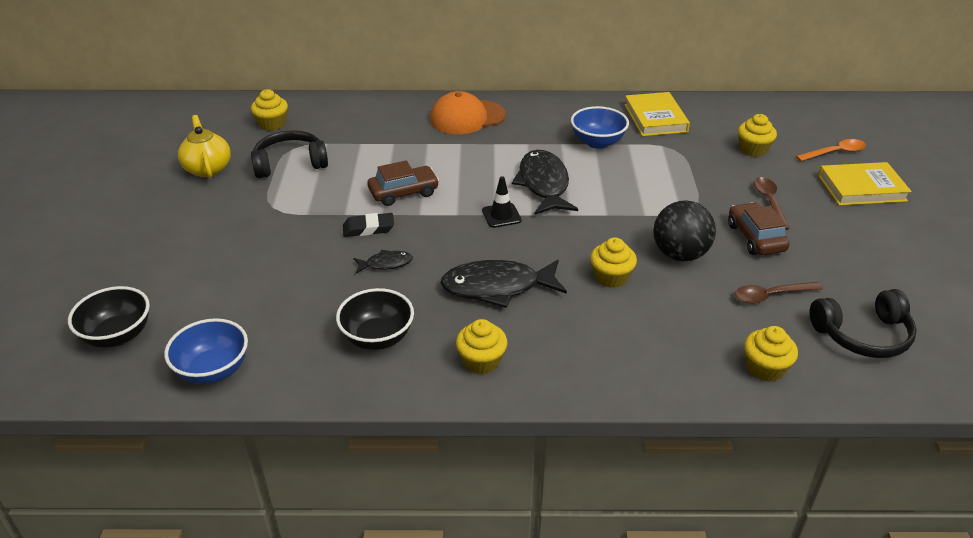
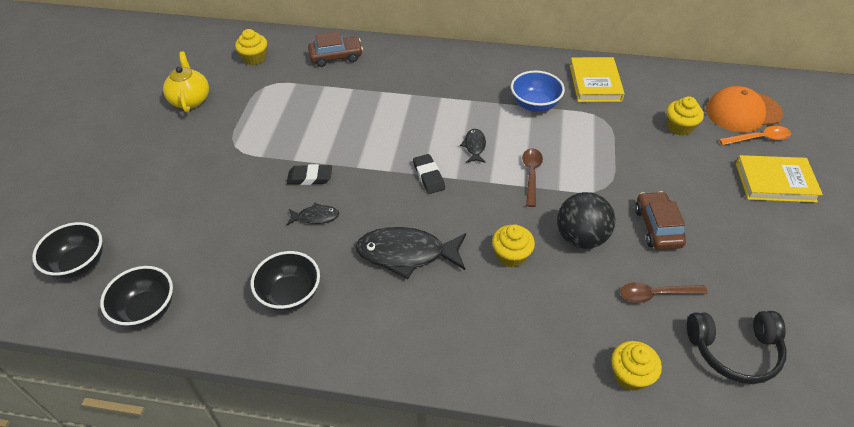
camera: 10 degrees right, 10 degrees up
blue bowl [164,318,248,384] -> black bowl [100,266,173,328]
black headphones [251,130,328,178] -> none
brown car [367,160,439,206] -> brown car moved to [308,31,363,67]
orange cap [430,91,506,134] -> orange cap moved to [706,86,783,133]
yellow cupcake [456,319,507,374] -> none
black traffic cone [482,176,522,228] -> black eraser [413,154,445,194]
black fish [512,150,578,215] -> black fish [460,129,486,163], size x0.49
brown spoon [753,177,790,230] -> brown spoon moved to [522,148,543,207]

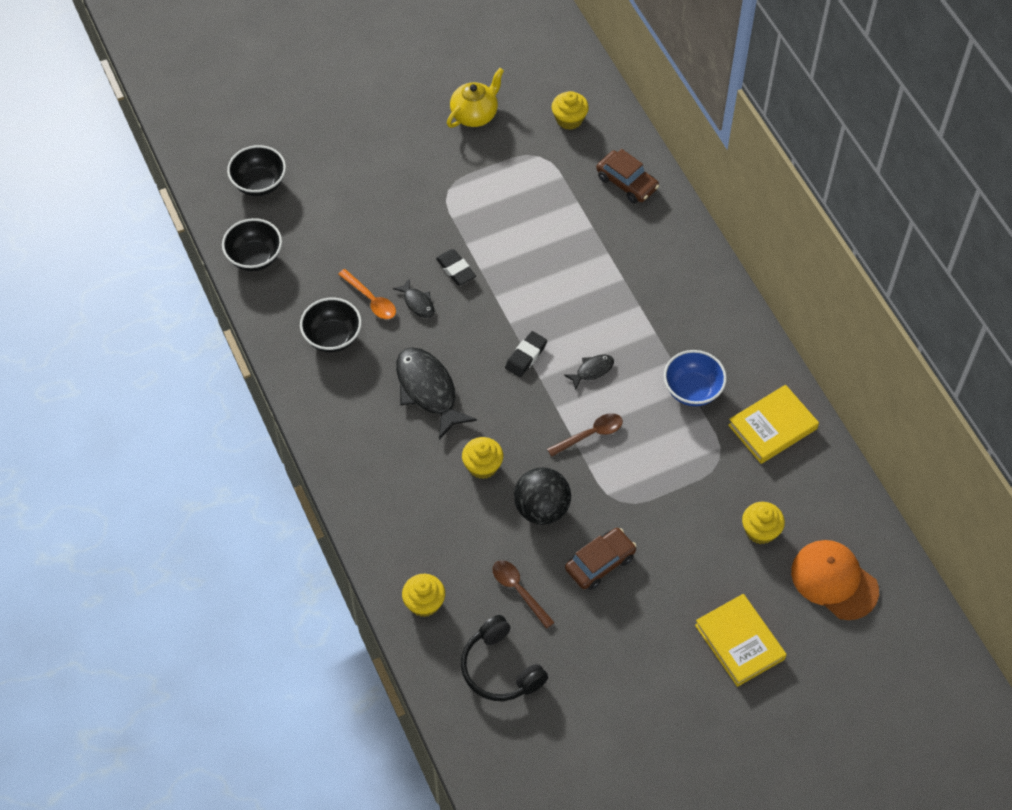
camera: 55 degrees right, 10 degrees up
orange spoon [719,126,791,145] -> orange spoon moved to [338,269,396,319]

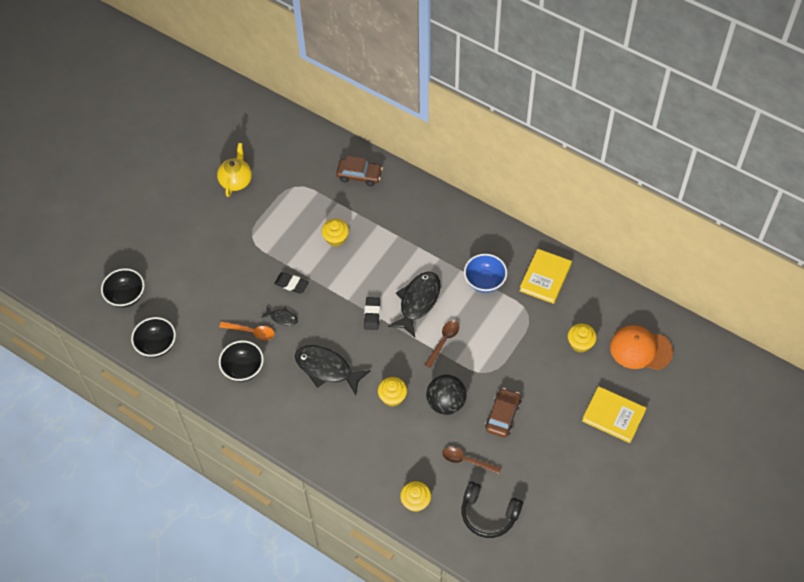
camera: 30 degrees left, 0 degrees up
yellow cupcake [552,91,589,130] -> yellow cupcake moved to [322,219,349,247]
black fish [564,355,614,390] -> black fish [388,271,441,337], size x2.04

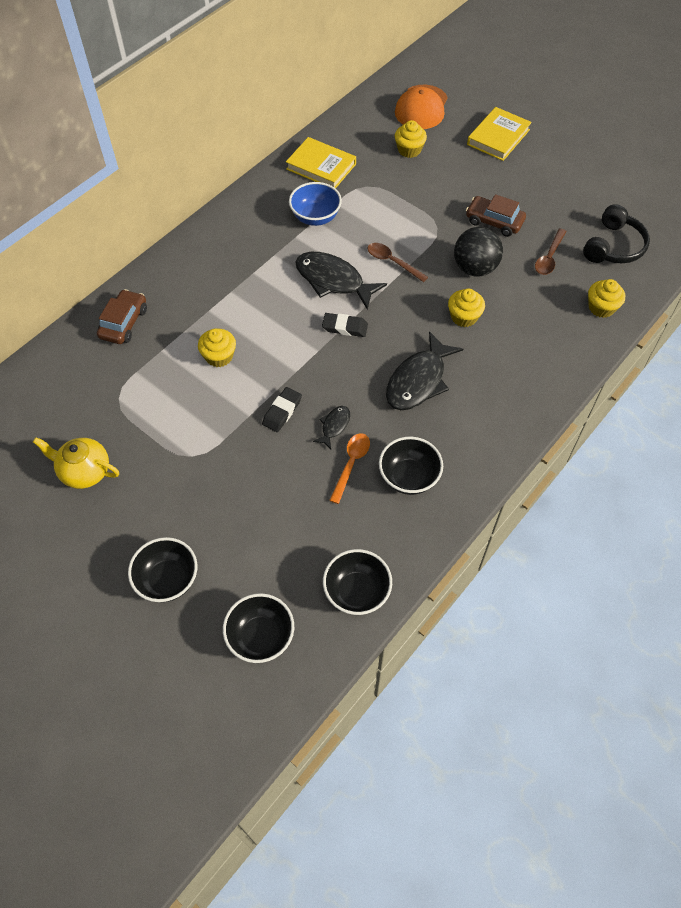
camera: 85 degrees left, 0 degrees up
none -> black bowl [128,537,197,602]

